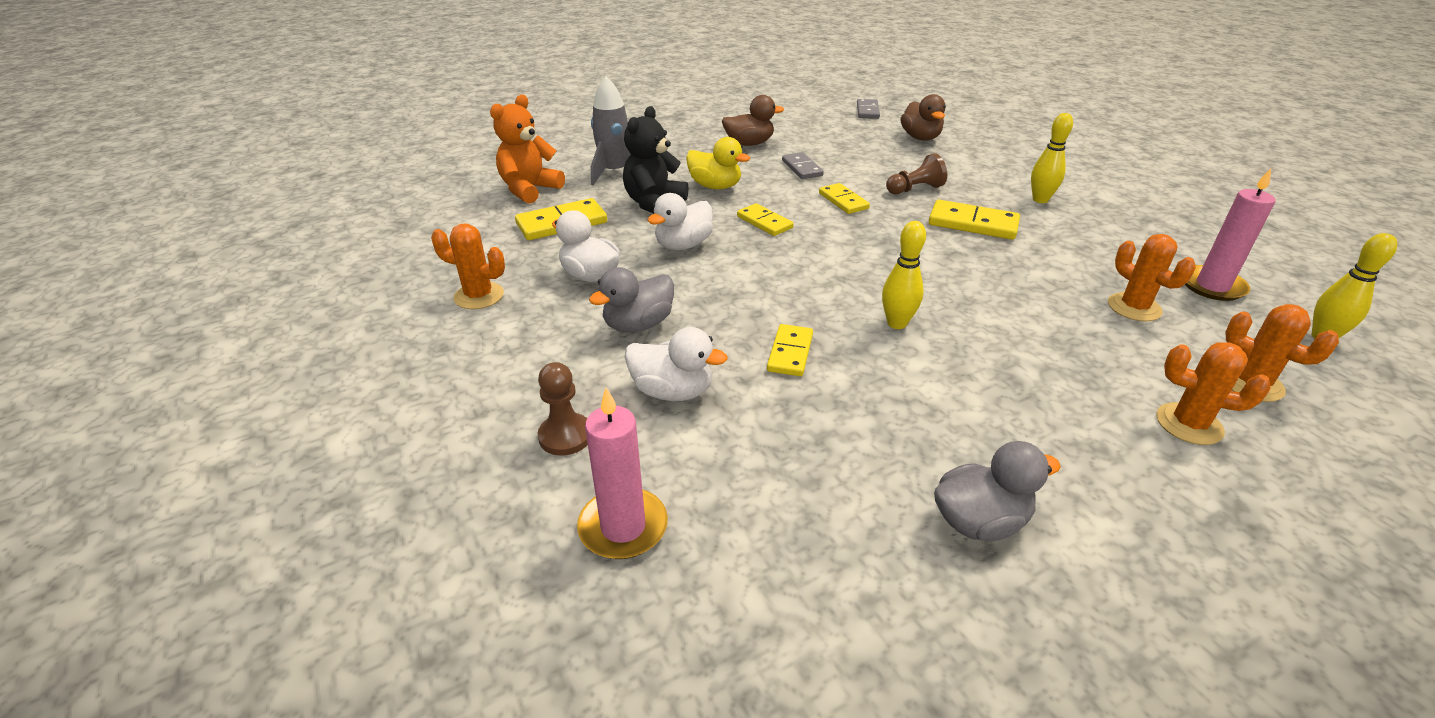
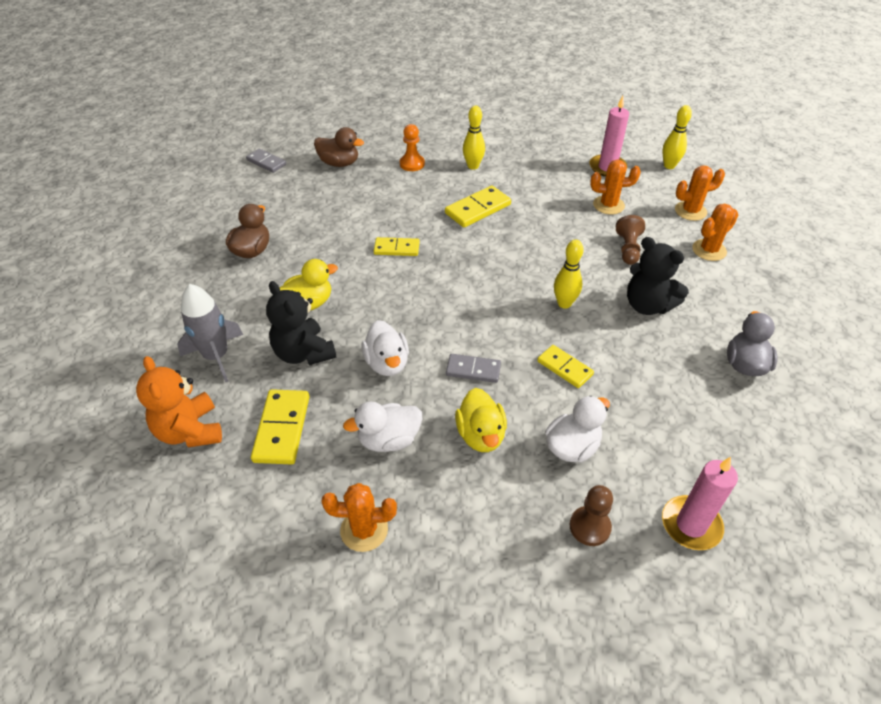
camera: 60 degrees left, 10 degrees up
orange cactus [431,223,505,309] -> orange cactus turned 45 degrees clockwise [321,483,397,552]
grey duck [589,267,674,333] -> yellow duck [455,388,507,452]
yellow domino [737,203,794,236] -> none
grey domino [782,152,824,179] -> grey domino moved to [446,354,501,383]
brown pawn [886,153,947,194] -> brown pawn moved to [616,215,645,265]
none -> orange pawn [400,124,425,171]
none -> black teddy bear [627,237,689,315]

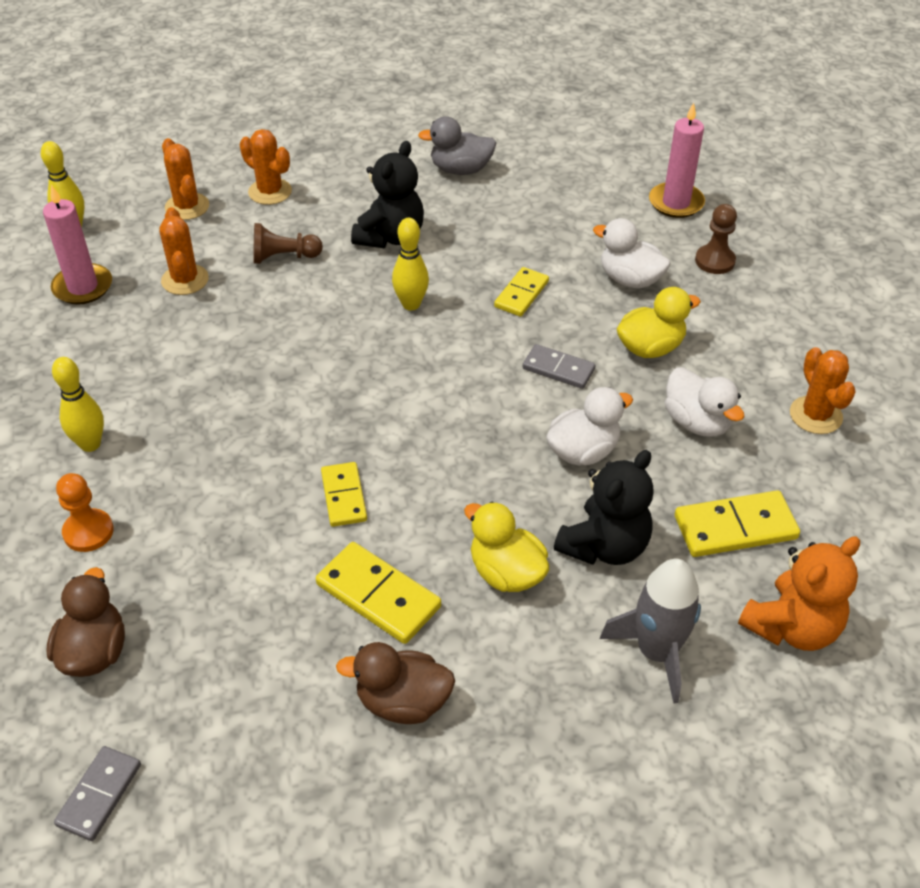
camera: 105 degrees left, 0 degrees up
yellow domino [445,186,511,227] -> yellow domino moved to [316,542,441,644]
grey domino [446,354,501,383] -> grey domino turned 60 degrees counterclockwise [523,344,595,389]

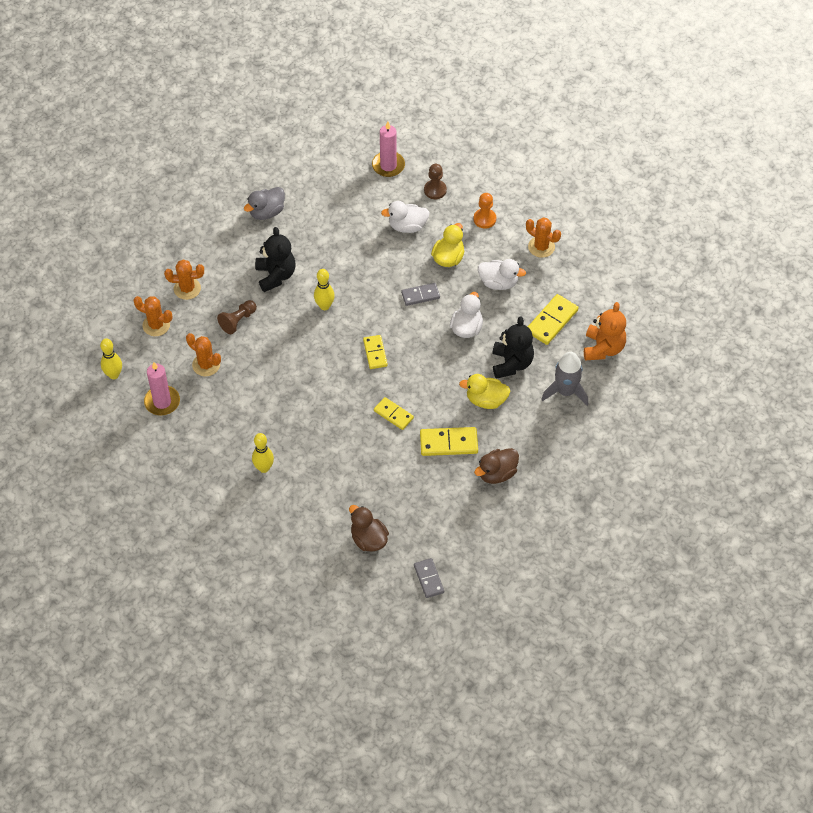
camera: 40 degrees left, 10 degrees up
orange pawn [56,473,114,552] -> orange pawn moved to [474,193,496,229]
yellow domino [494,267,549,317] -> yellow domino moved to [363,335,388,369]

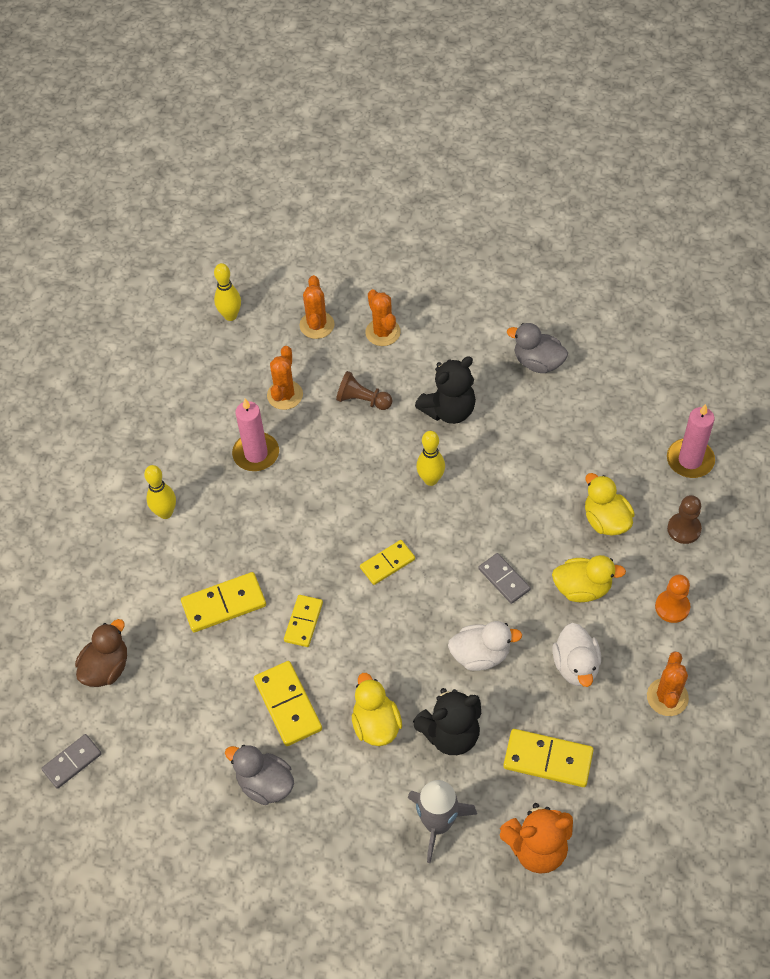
camera: 70 degrees right, 0 degrees up
pink candle [144,362,180,416] -> pink candle moved to [232,399,279,471]
white duck [381,201,430,233] -> yellow duck [585,473,635,536]
brown duck [474,448,519,484] -> grey duck [225,745,294,805]
none -> yellow domino [181,572,266,632]

